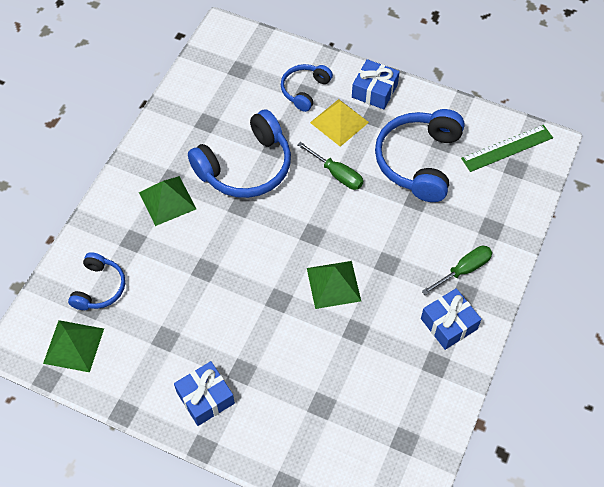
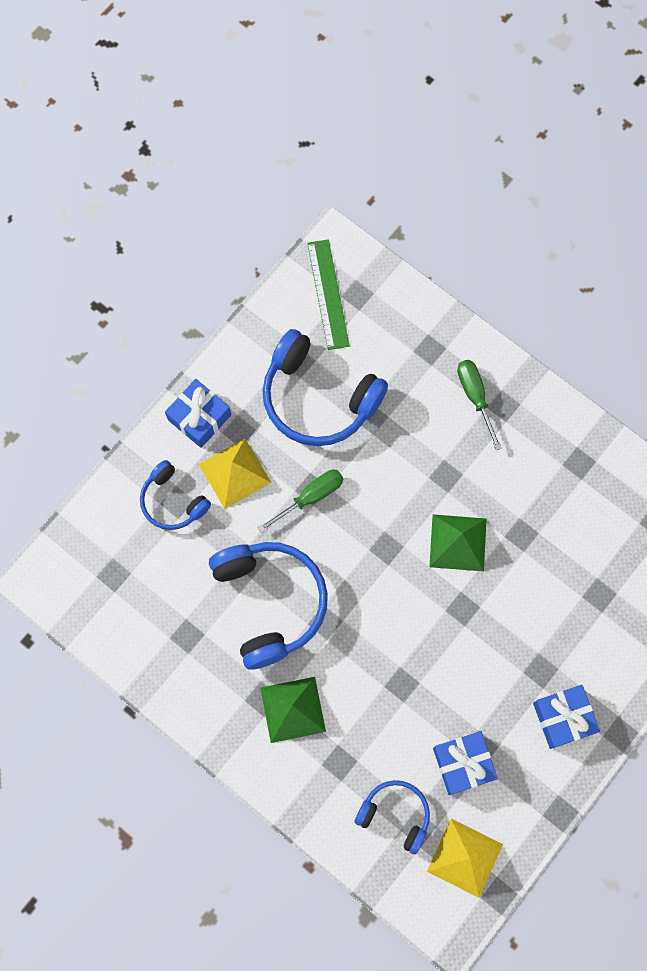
camera: 75 degrees left, 15 degrees up
green pyramid [43,320,104,372] -> yellow pyramid [427,819,503,898]
blue gift [421,288,481,350] -> blue gift moved to [433,731,498,795]

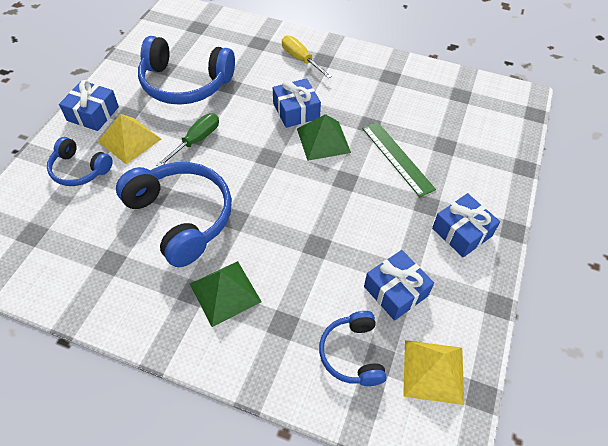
camera: 20 degrees left, 20 degrees down
green ruler [307,239,350,350] -> green ruler moved to [362,122,436,197]
blue headphones [355,780,430,854] -> blue headphones turned 105 degrees counterclockwise [319,311,387,386]
green screwdriver [457,360,502,450] -> yellow screwdriver [282,35,332,79]
none -> blue gift [273,78,321,128]

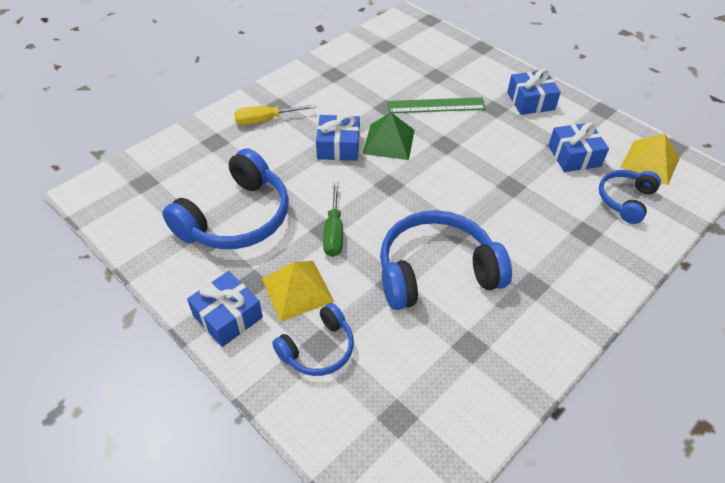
camera: 65 degrees left, 5 degrees down
green screwdriver [156,113,219,167] -> green screwdriver turned 150 degrees counterclockwise [323,182,343,257]
green pyramid [190,261,262,327] -> none
blue headphones [319,311,387,386] -> blue headphones turned 105 degrees clockwise [599,170,661,224]

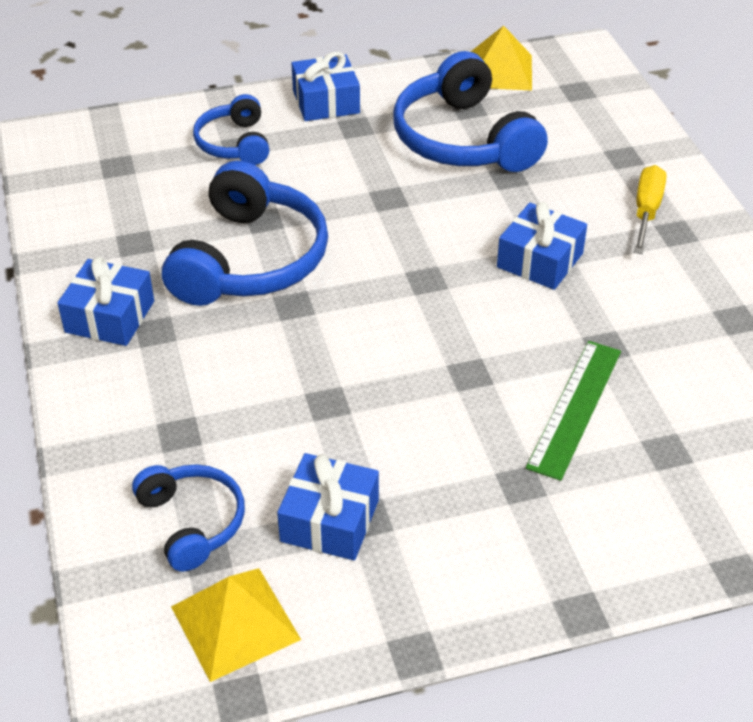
camera: 120 degrees right, 5 degrees down
yellow pyramid [262,261,334,322] -> yellow pyramid moved to [471,26,532,91]
green screwdriver [323,182,343,257] -> none
green pyramid [363,112,415,160] -> none
blue gift [507,69,561,115] -> blue gift moved to [57,257,154,346]

